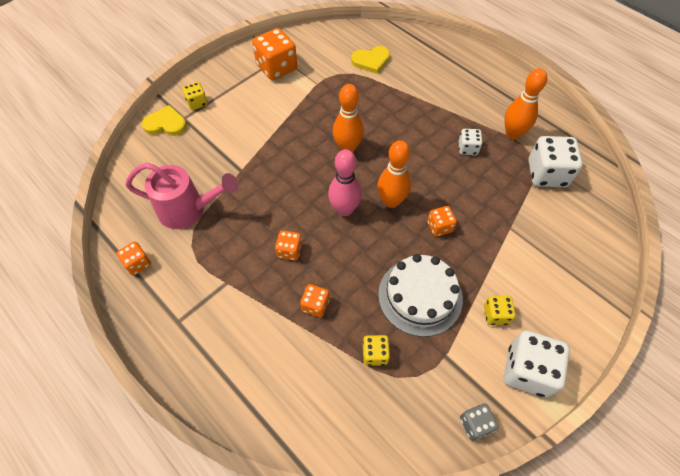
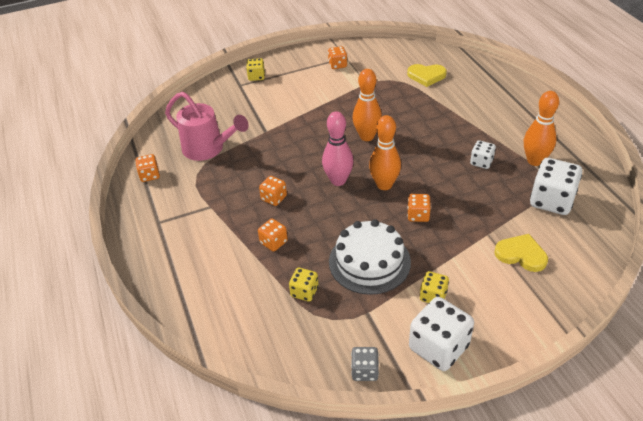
camera: 25 degrees right, 15 degrees down
yellow heart [142,105,187,136] -> yellow heart moved to [495,234,548,272]
orange dice [252,28,297,80] -> orange dice [328,46,347,69], size x0.54

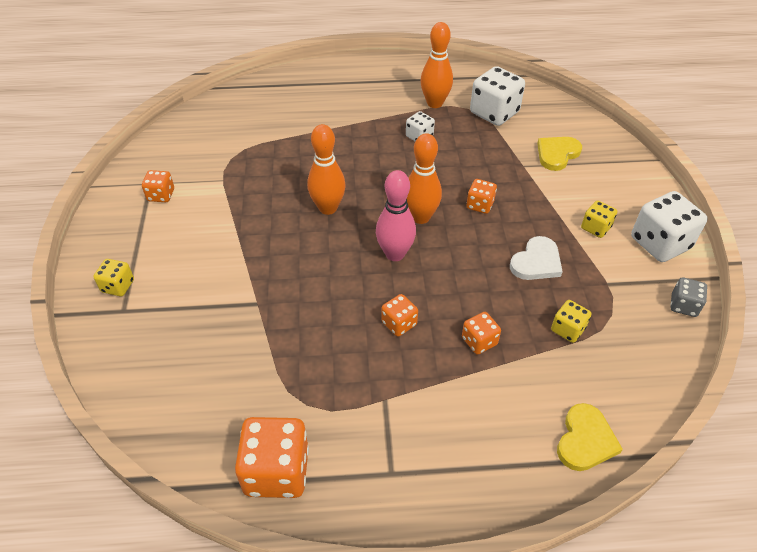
camera: 75 degrees left, 5 degrees up
orange dice [135,154,160,182] -> orange dice [235,417,309,498], size x1.86
pink watering can [165,92,249,161] -> none
white cake [329,219,411,295] -> white heart [510,236,563,280]
yellow heart [407,64,447,87] -> yellow heart moved to [557,403,623,471]

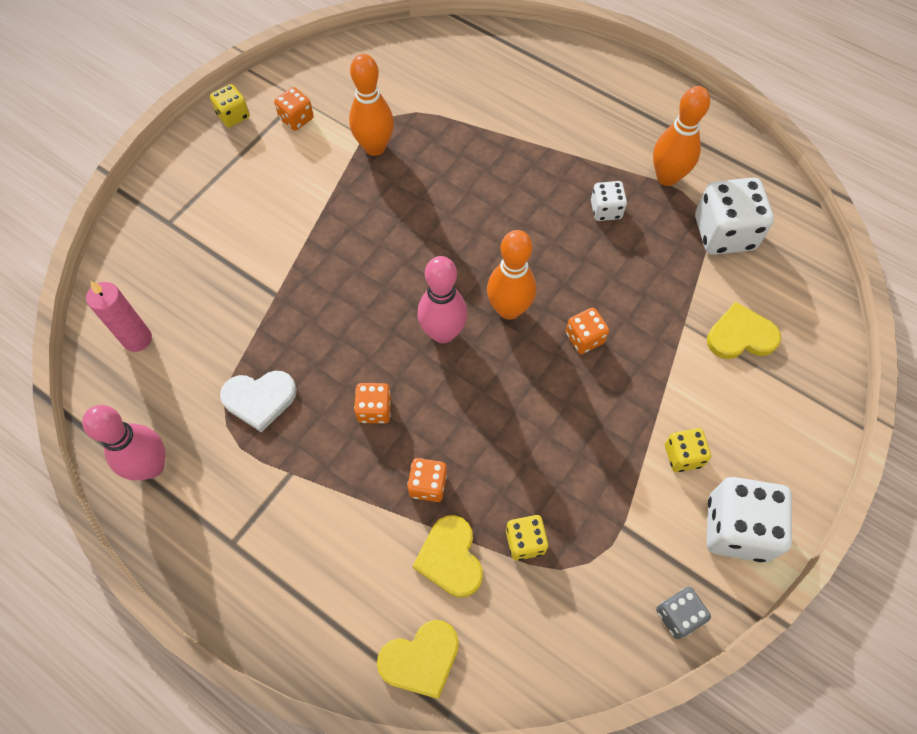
camera: 40 degrees right, 15 degrees up
yellow dice [94,259,134,296] -> yellow dice moved to [210,84,250,127]
orange dice [235,417,309,498] -> pink bowling pin [82,405,165,481]
orange bowling pin [307,124,346,215] -> orange bowling pin moved to [349,54,394,156]
white heart [510,236,563,280] -> white heart moved to [220,371,297,432]
none -> pink candle [86,281,152,352]
none -> yellow heart [413,515,483,598]

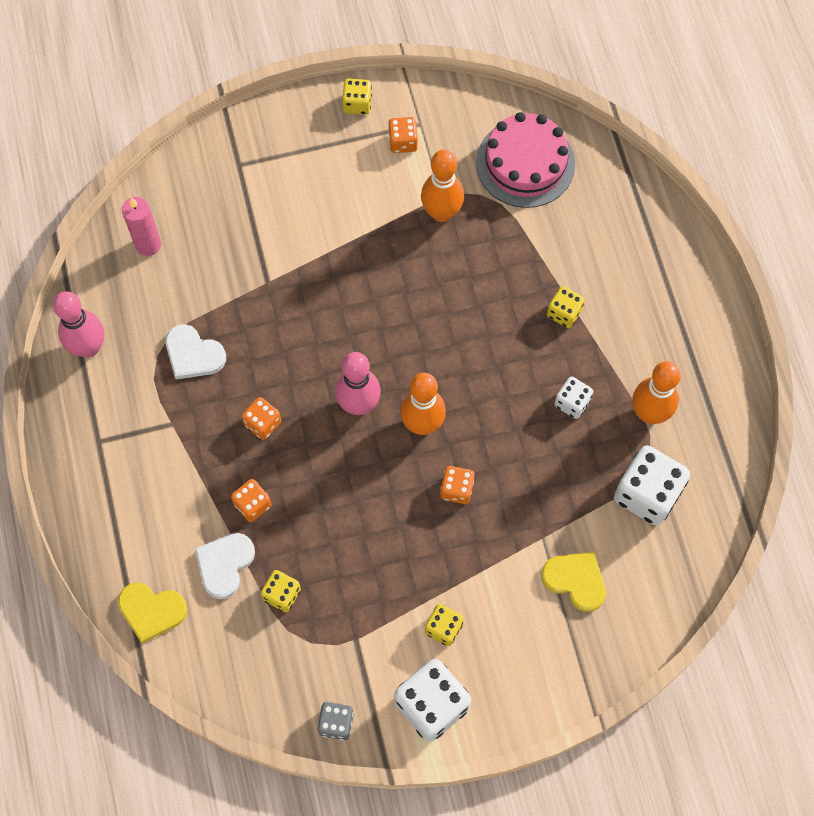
camera: 40 degrees right, 5 degrees up
yellow heart [413,515,483,598] -> white heart [195,533,255,599]
none -> pink cake [476,112,575,208]
none -> yellow dice [547,286,585,328]

